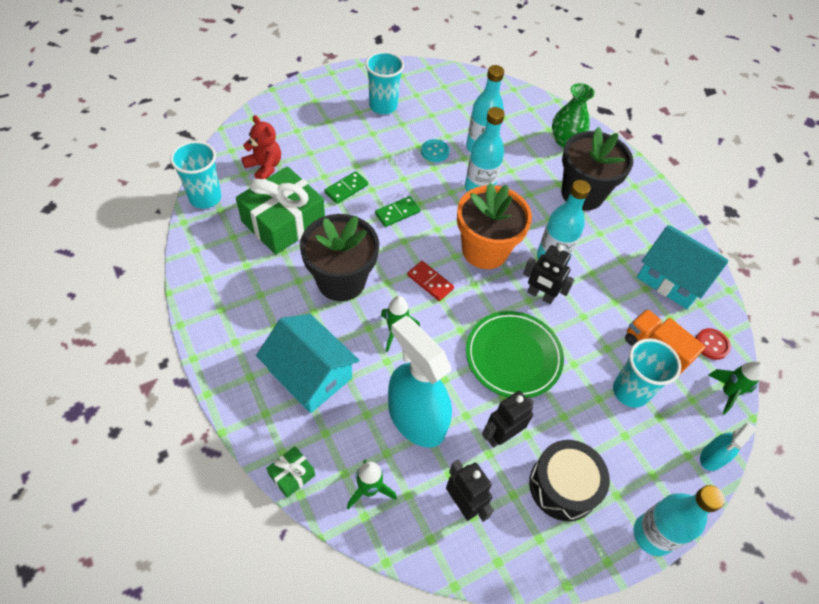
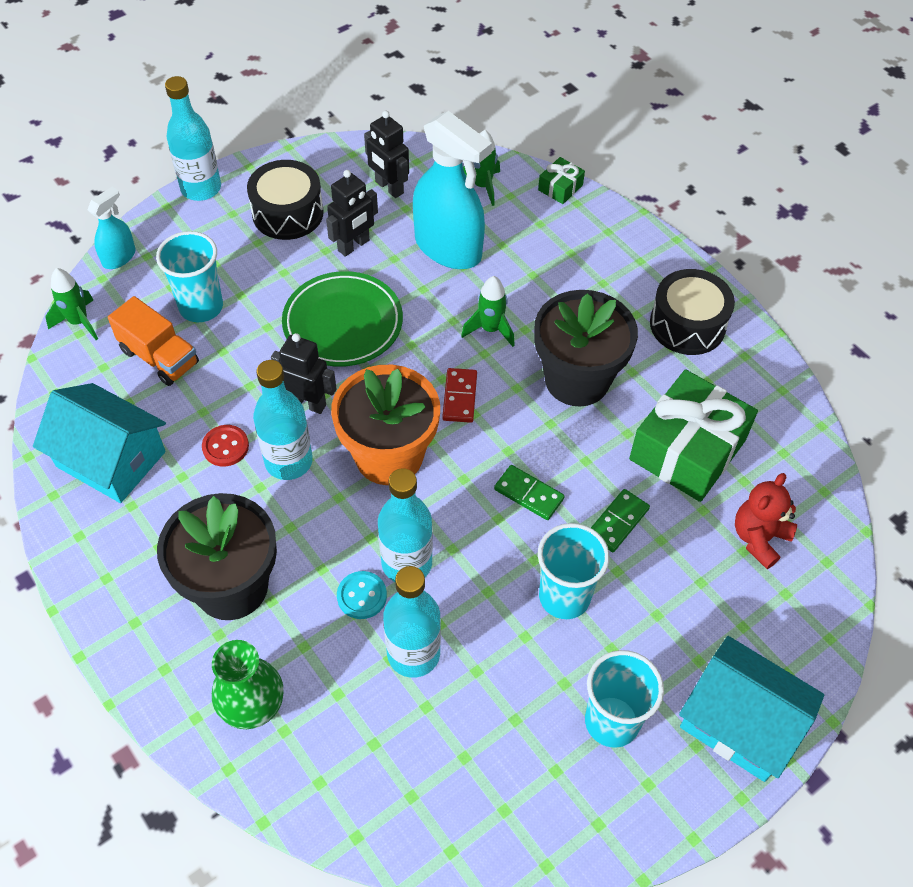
camera: 175 degrees right, 0 degrees up
turquoise cup [170,141,221,209] -> turquoise cup moved to [538,523,610,619]
red teddy bear [241,115,281,179] -> red teddy bear turned 90 degrees clockwise [735,473,797,569]
turquoise house [256,314,360,413] -> turquoise house moved to [679,636,824,782]
green domino [375,196,420,227] -> green domino turned 75 degrees clockwise [494,465,565,520]
red domino [407,261,454,301] -> red domino turned 60 degrees clockwise [442,368,477,423]
turquoise button [421,139,450,162] -> turquoise button moved to [337,571,387,619]
red button [696,328,731,360] -> red button moved to [202,425,249,467]
none -> black drum [650,269,735,355]

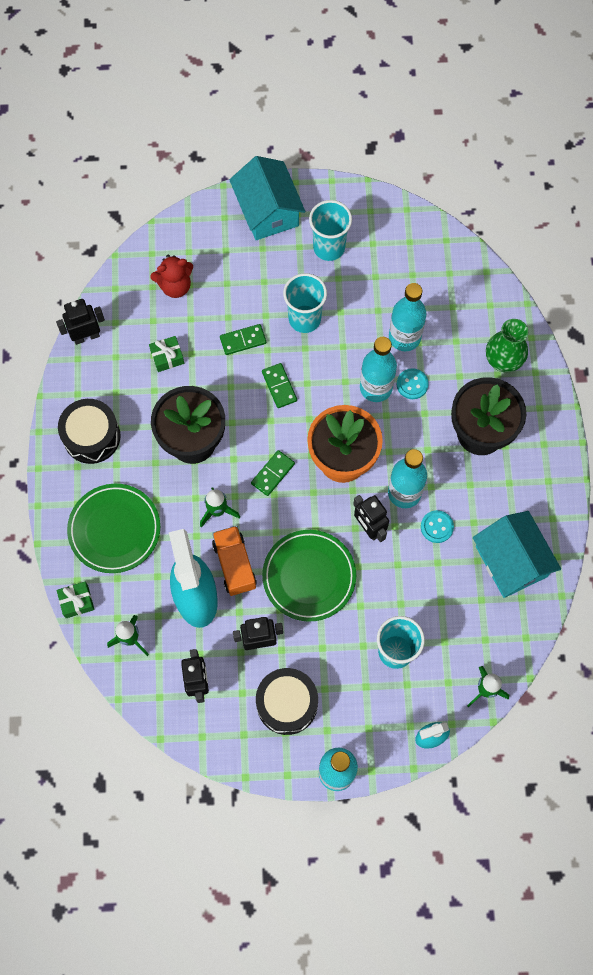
camera: 145 degrees left, 15 degrees up
orange truck [108,296,199,386] -> orange truck moved to [212,526,257,596]
red button [202,425,249,467] -> turquoise button [421,510,454,543]
red domino [442,368,477,423] -> green domino [251,450,295,496]
green gift [629,369,758,502] -> green gift [149,336,184,372], size x0.44
none -> black robot [56,299,105,345]
none -> green plate [67,484,160,573]

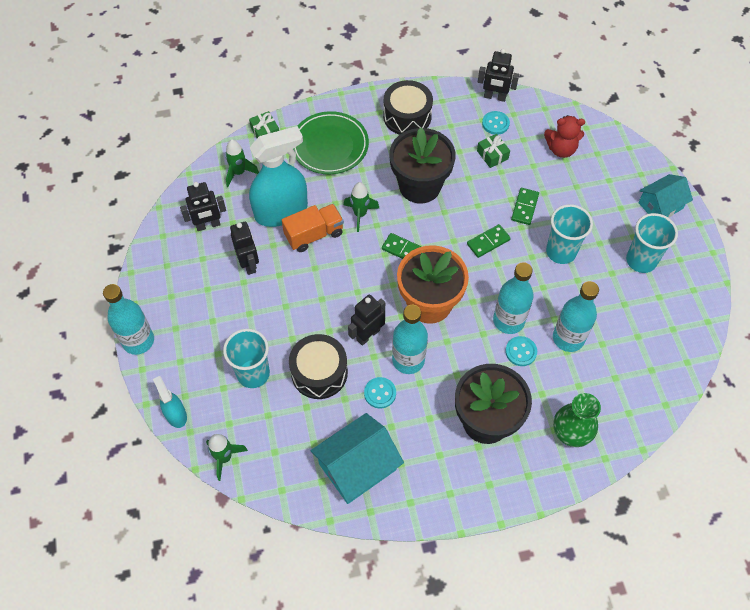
camera: 80 degrees right, 10 degrees down
black robot [56,299,105,345] -> black robot turned 135 degrees clockwise [478,49,519,102]
red teddy bear [150,255,193,298] -> red teddy bear turned 60 degrees counterclockwise [544,115,585,158]
green domino [220,324,266,355] -> green domino turned 45 degrees clockwise [511,188,539,225]
turquoise house [229,156,305,240] -> turquoise house [638,174,693,218], size x0.67
black drum [256,668,318,735] -> black drum moved to [289,334,348,399]
green plate [262,530,356,622] -> none
none -> turquoise button [482,111,510,135]

